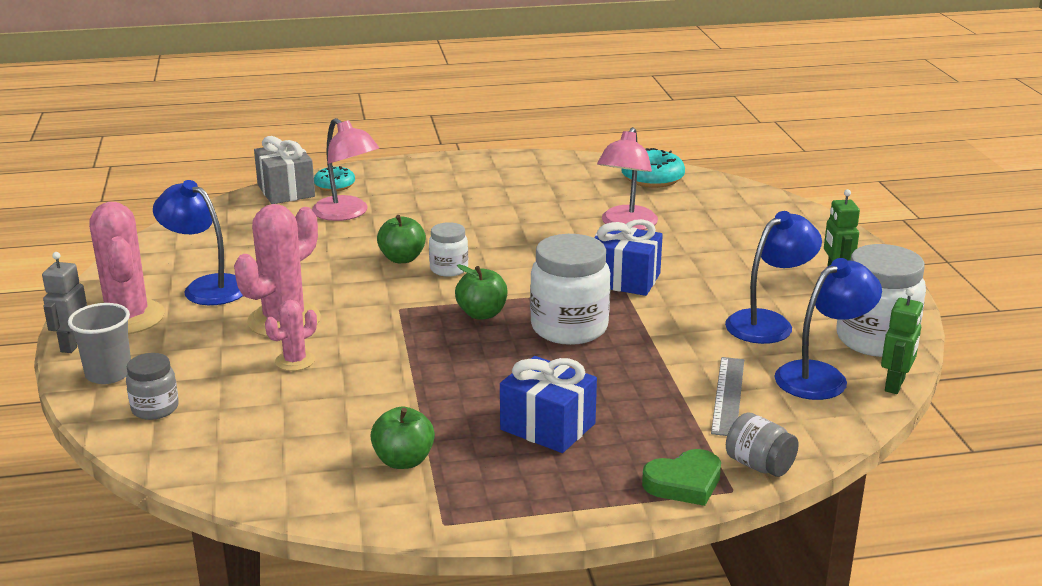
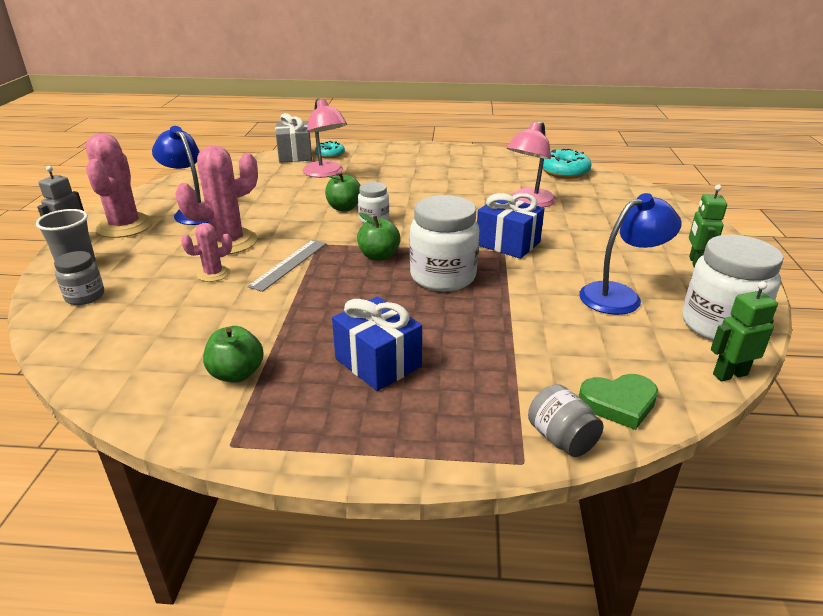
camera: 15 degrees right, 5 degrees up
green heart [642,449,721,506] -> green heart moved to [579,374,658,430]
grey ruler [711,357,744,436] -> grey ruler moved to [247,240,326,292]
blue lamp [774,258,882,400] -> none
green robot [881,288,923,394] -> green robot turned 150 degrees counterclockwise [711,281,778,381]

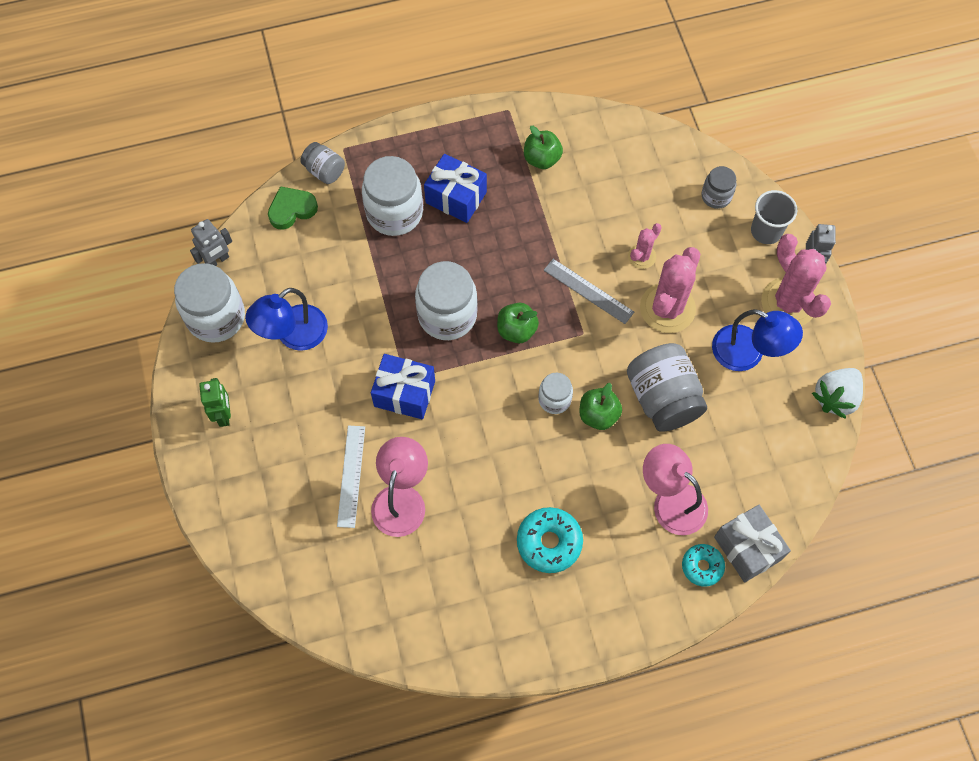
camera: 160 degrees right, 35 degrees up
grey ruler [247,240,326,292] -> grey ruler turned 60 degrees counterclockwise [544,259,634,324]
turquoise donut [543,149,592,179] -> turquoise donut moved to [517,507,583,573]
green robot [711,281,778,381] -> grey robot [190,219,232,266]
none -> white ruler [337,426,365,528]
none -> white jar [362,156,423,236]
none -> grey jar [627,343,707,432]
none -> white strawberry [812,368,863,419]

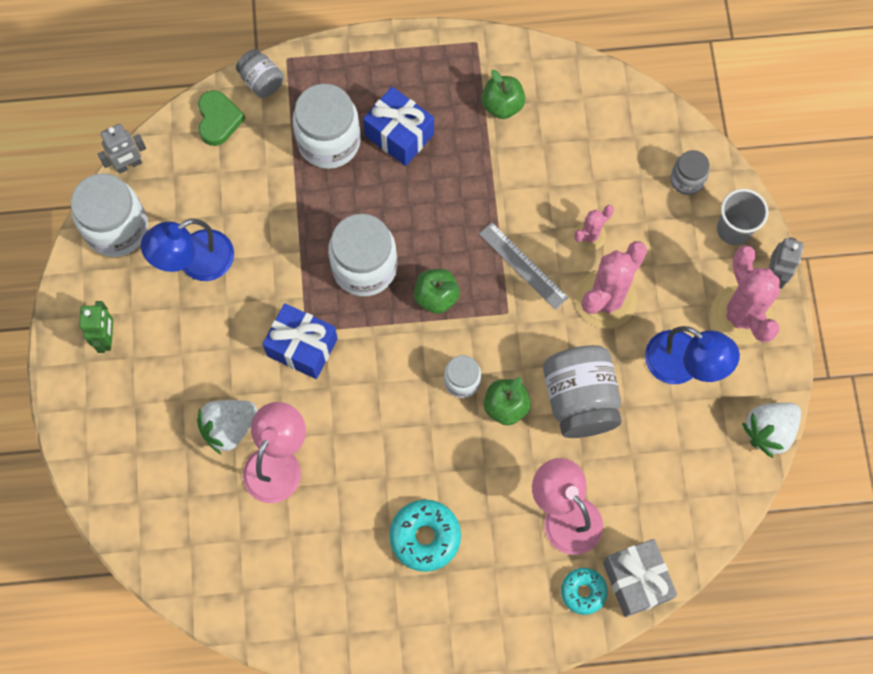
camera: 10 degrees right, 5 degrees up
green heart [268,186,318,230] -> green heart turned 105 degrees clockwise [198,90,246,146]
white ruler [337,426,365,528] -> white strawberry [197,400,258,455]

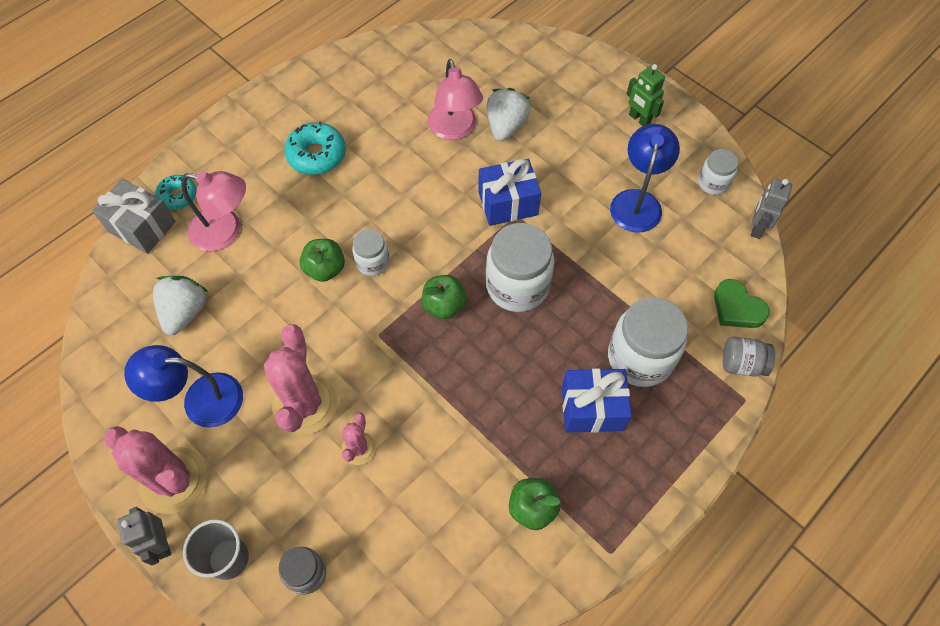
camera: 140 degrees right, 10 degrees down
white jar [71,173,148,257] -> white jar [698,149,738,195], size x0.54
grey ruler [479,222,569,310] -> none
grey jar [543,345,622,438] -> none
white strawberry [742,403,801,458] -> white strawberry moved to [153,276,208,335]

